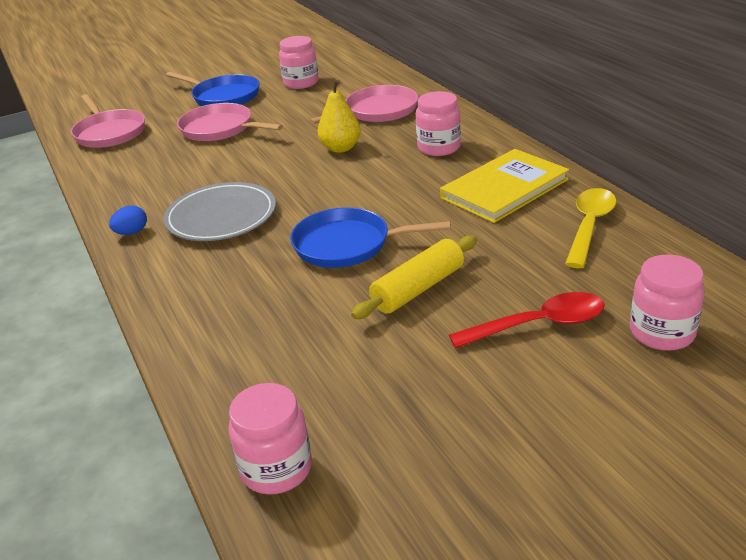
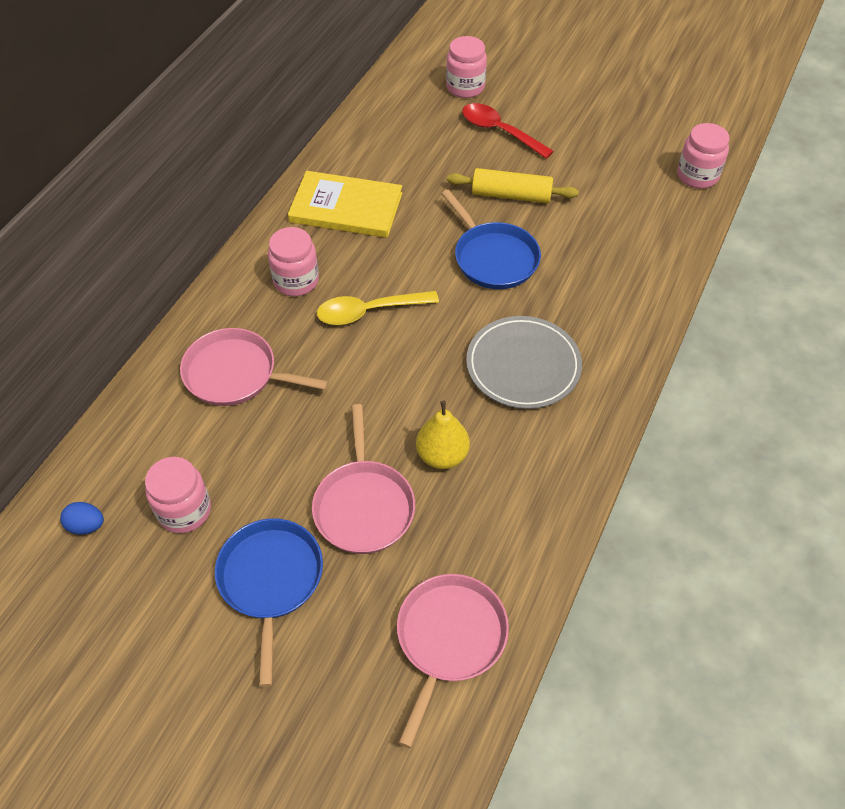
camera: 130 degrees left, 20 degrees up
blue egg [109,205,147,235] -> blue egg moved to [60,502,104,535]
yellow pear [318,80,361,153] -> yellow pear moved to [416,401,470,469]
yellow spoon [565,188,616,268] -> yellow spoon moved to [317,291,439,325]

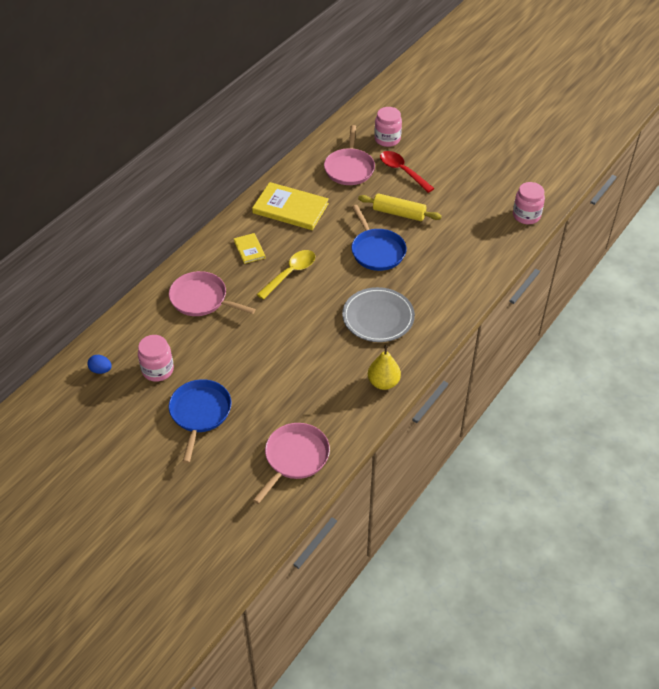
camera: 10 degrees right, 5 degrees down
pink jar [268,227,319,296] -> yellow book [234,233,266,264]
pink pan [312,404,415,554] -> pink pan moved to [324,125,375,185]
yellow spoon [317,291,439,325] -> yellow spoon turned 135 degrees clockwise [256,250,315,300]
yellow pear [416,401,470,469] -> yellow pear moved to [368,345,401,390]

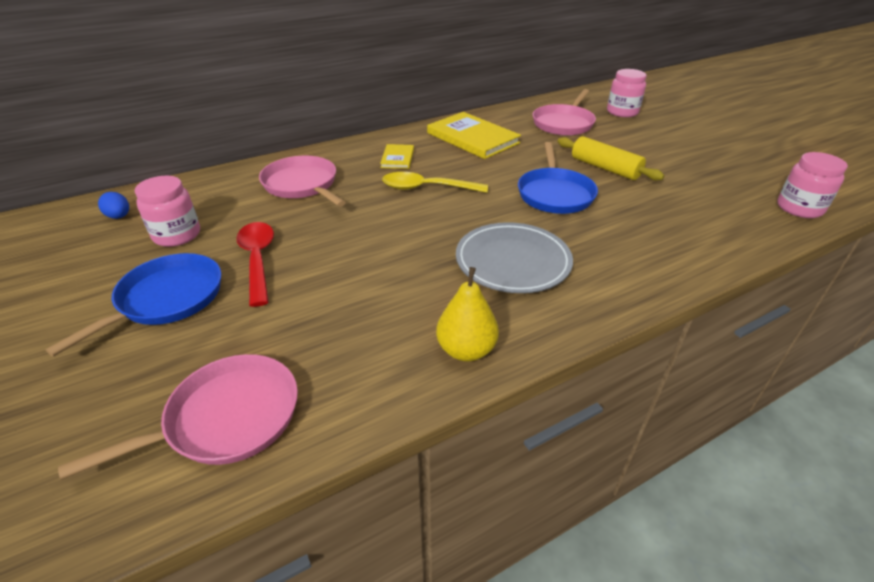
camera: 25 degrees right, 10 degrees down
yellow spoon [256,250,315,300] -> yellow spoon turned 150 degrees counterclockwise [382,172,488,193]
red spoon [380,151,435,193] -> red spoon moved to [236,222,274,307]

